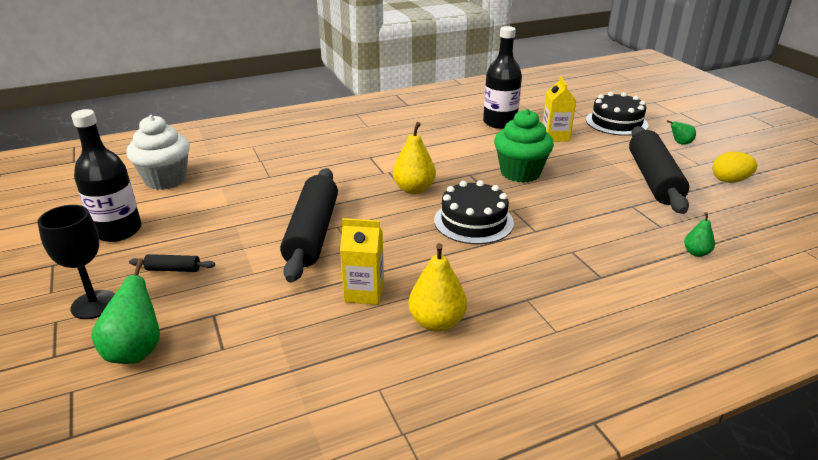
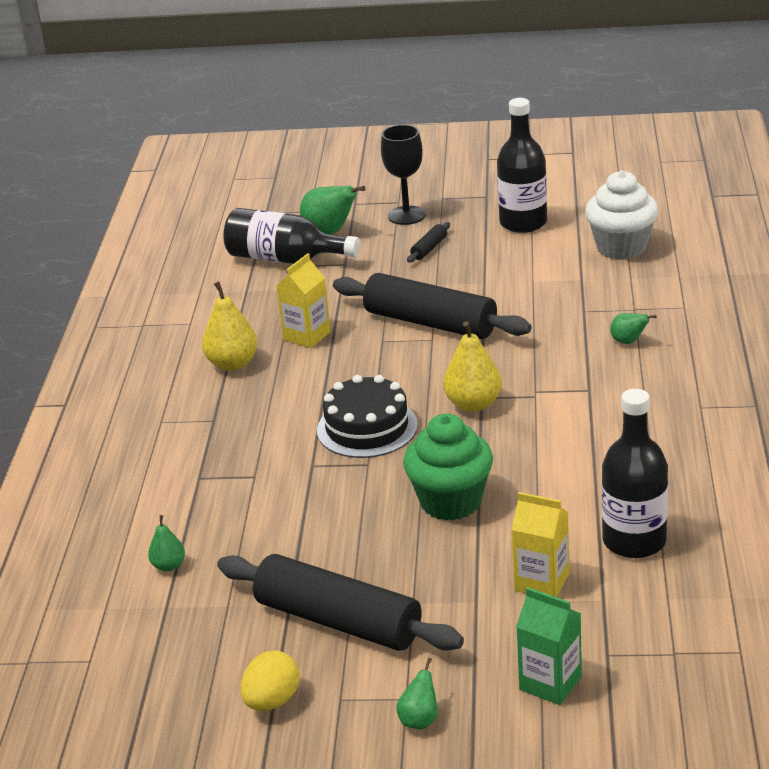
camera: 120 degrees right, 0 degrees up
black cake [586,92,649,136] -> green carton [516,587,582,705]
none -> black bottle [224,208,360,264]
none -> green pear [610,313,657,344]

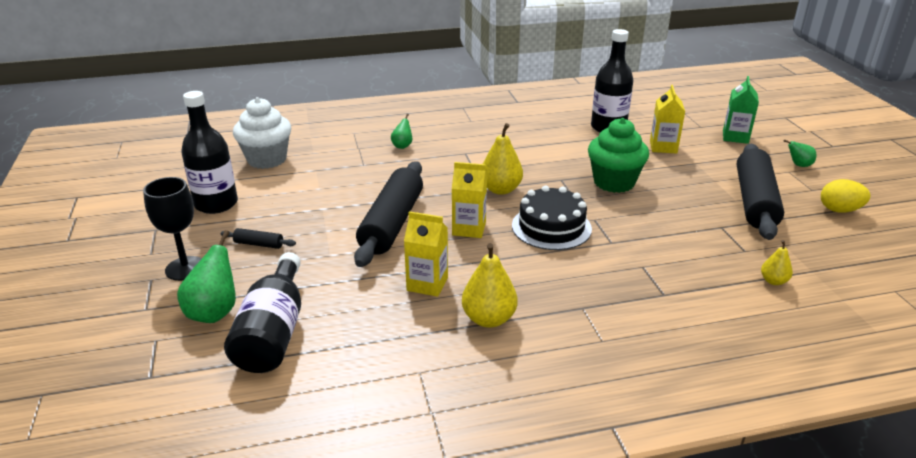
camera: 110 degrees left, 0 degrees up
green pear [148,515,185,571] -> yellow pear [761,240,793,285]
none -> yellow carton [452,162,487,238]

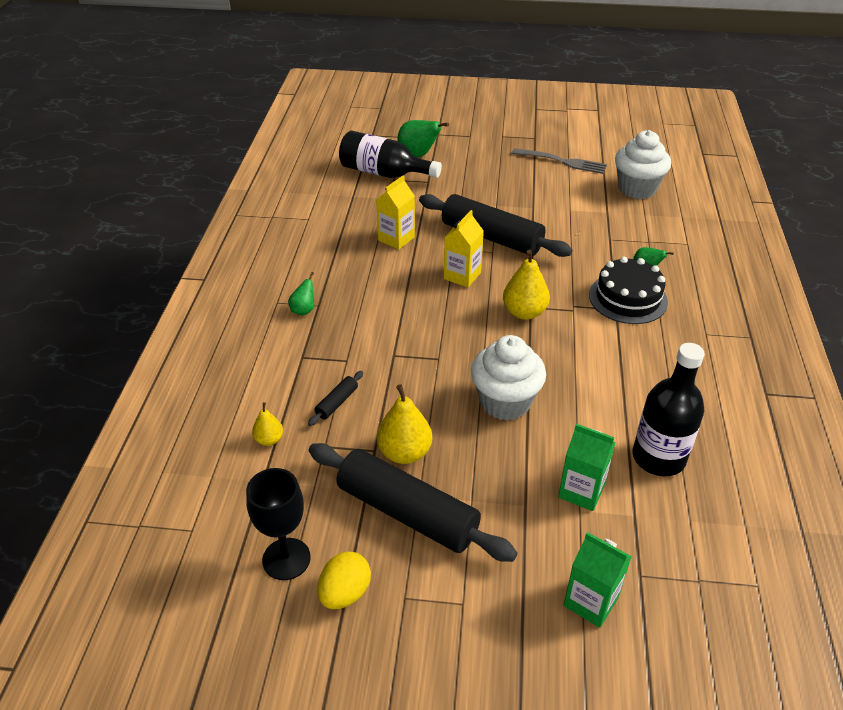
camera: 110 degrees right, 10 degrees up
black goblet [143,177,202,281] -> black goblet moved to [246,468,311,580]
black bottle [181,91,238,214] -> grey fork [512,148,607,174]
black rolling pin [221,228,296,249] -> black rolling pin moved to [308,371,363,426]
yellow pear [462,243,517,328] -> yellow pear moved to [377,384,432,464]
black cake [512,185,592,250] -> black cake moved to [589,257,668,324]
green cupcake [588,118,649,193] -> white cupcake [471,335,546,421]
yellow carton [650,85,685,153] -> green carton [558,424,616,511]
green pear [784,139,816,167] -> green pear moved to [288,272,314,315]

